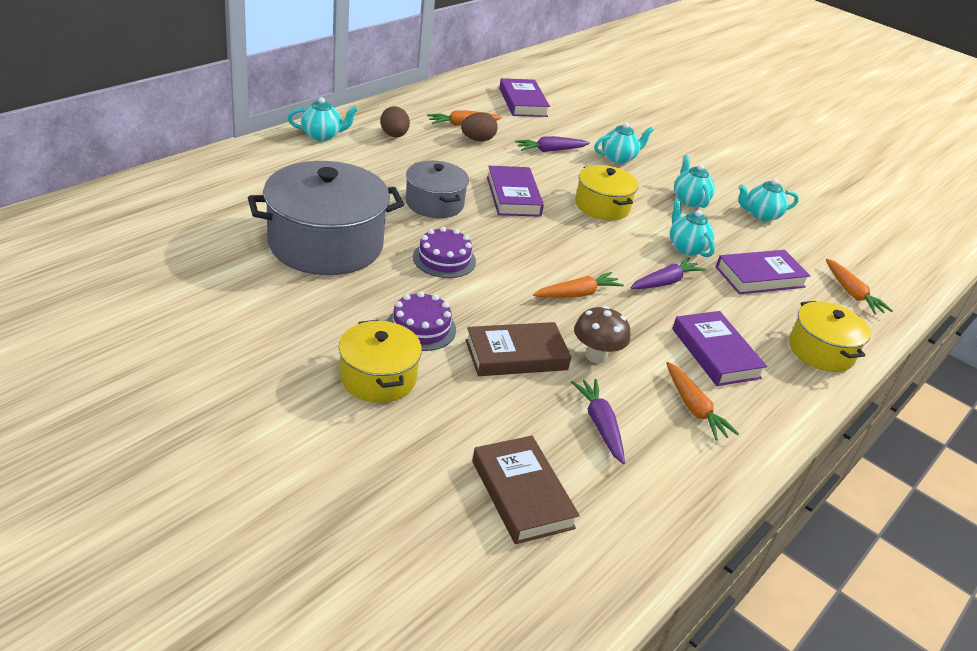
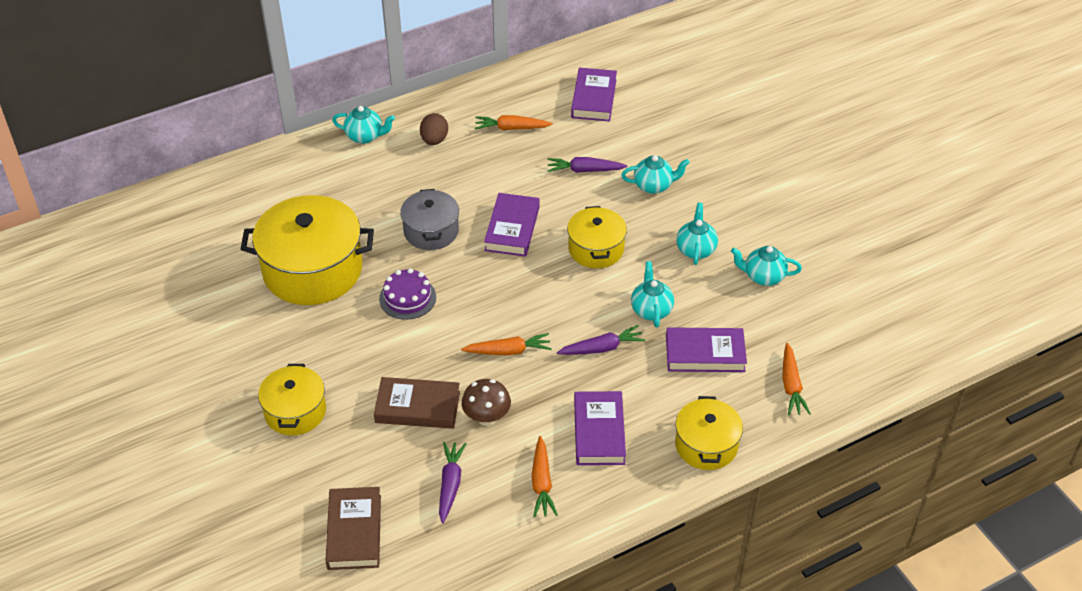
camera: 25 degrees right, 10 degrees up
grey pot [248,161,404,275] -> yellow pot [241,195,374,305]
purple cake [387,291,456,351] -> none
brown egg [461,112,498,141] -> none

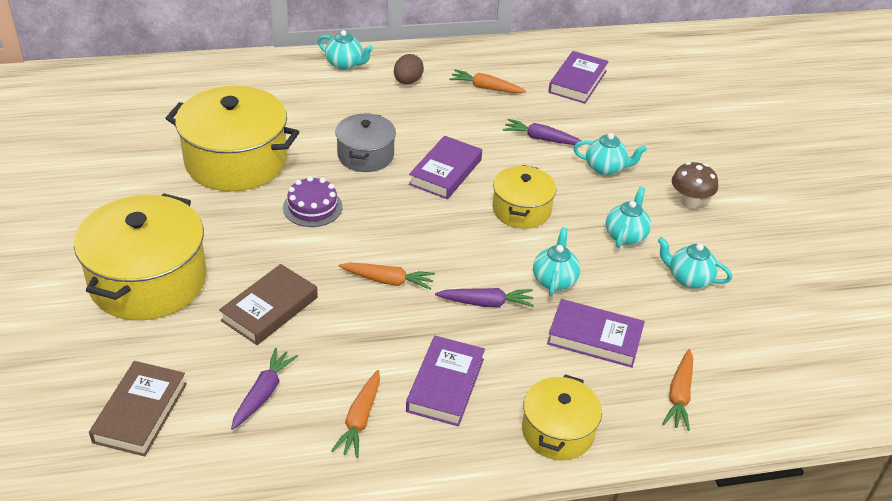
camera: 15 degrees right, 5 degrees down
yellow pot [258,364,326,435] -> yellow pot [74,193,207,321], size x1.76
brown book [374,377,460,429] -> brown book turned 75 degrees counterclockwise [219,264,318,345]
brown mushroom [462,379,511,426] -> brown mushroom moved to [672,162,718,208]

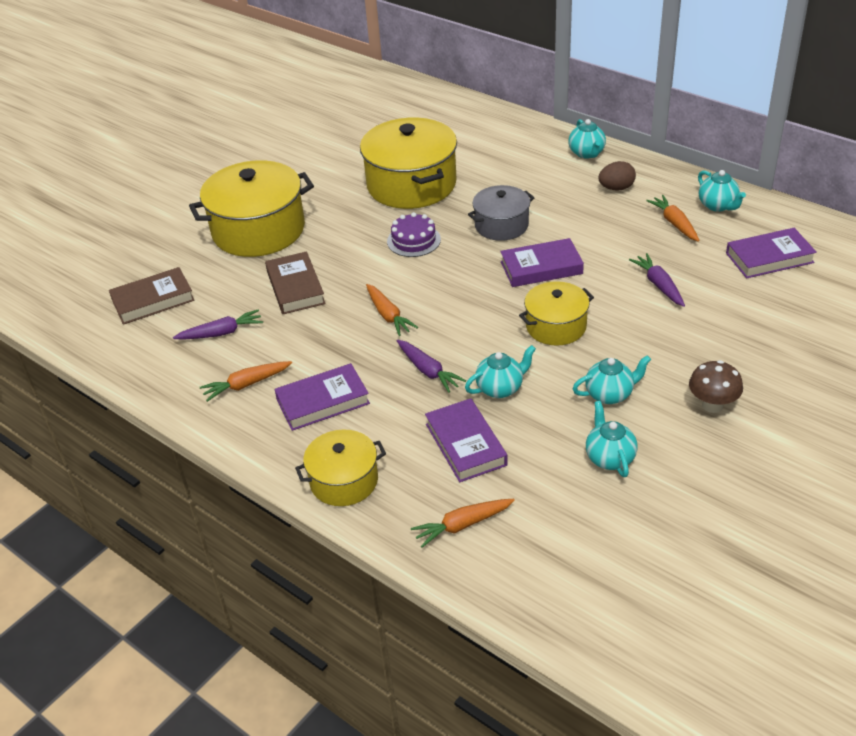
camera: 55 degrees right, 0 degrees up
brown book [219,264,318,345] -> brown book turned 75 degrees clockwise [265,251,326,314]
turquoise teapot [573,133,647,175] -> turquoise teapot moved to [698,170,746,212]

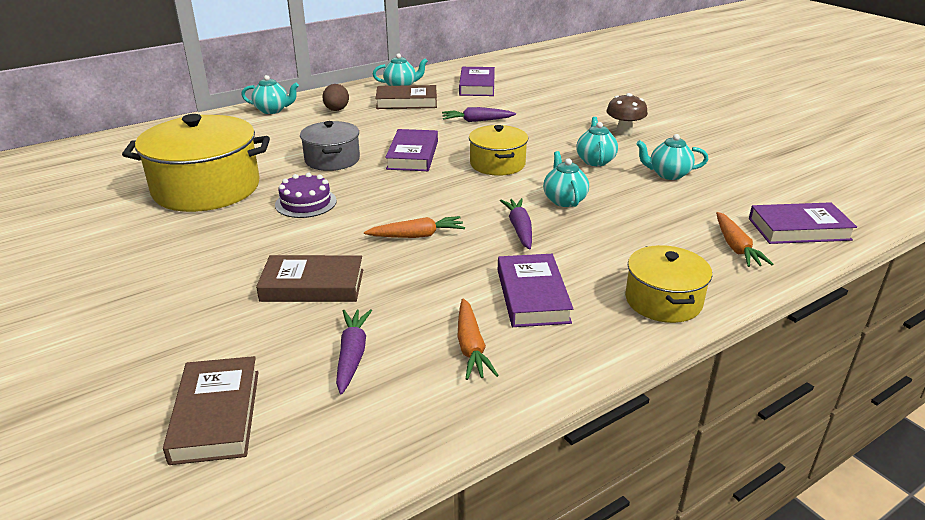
camera: 75 degrees left, 10 degrees down
yellow pot [189,160,314,257] -> none
purple carrot [397,340,466,393] -> purple carrot turned 75 degrees counterclockwise [500,198,532,250]
purple book [425,398,508,482] -> purple book moved to [749,202,857,244]
orange carrot [646,195,700,242] -> brown book [375,85,437,109]

